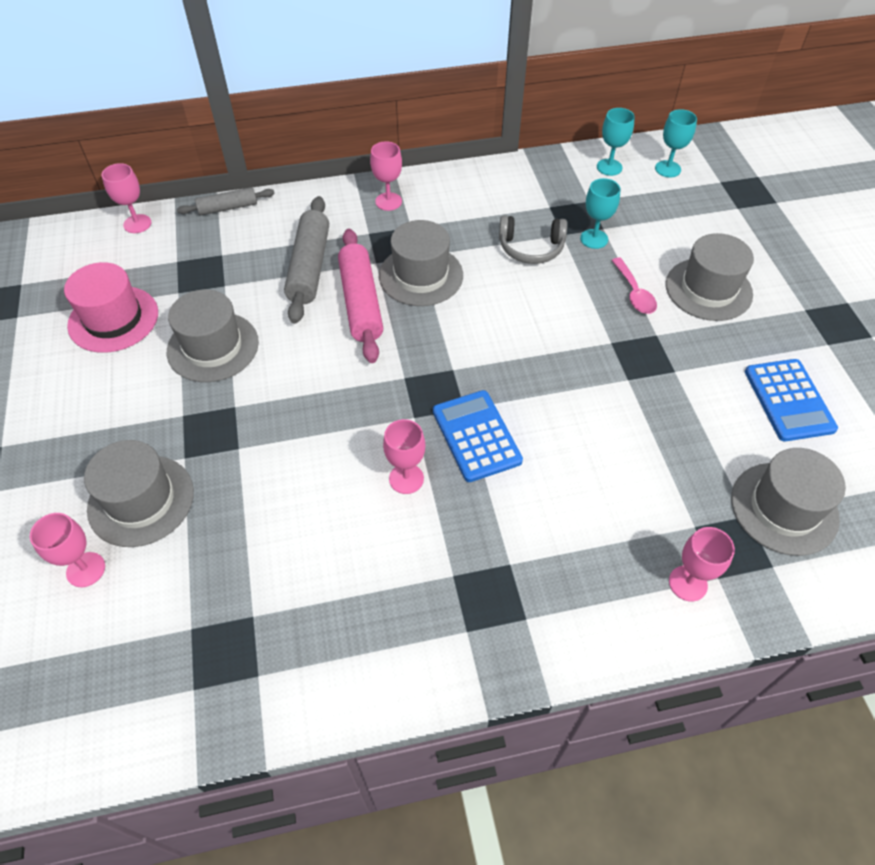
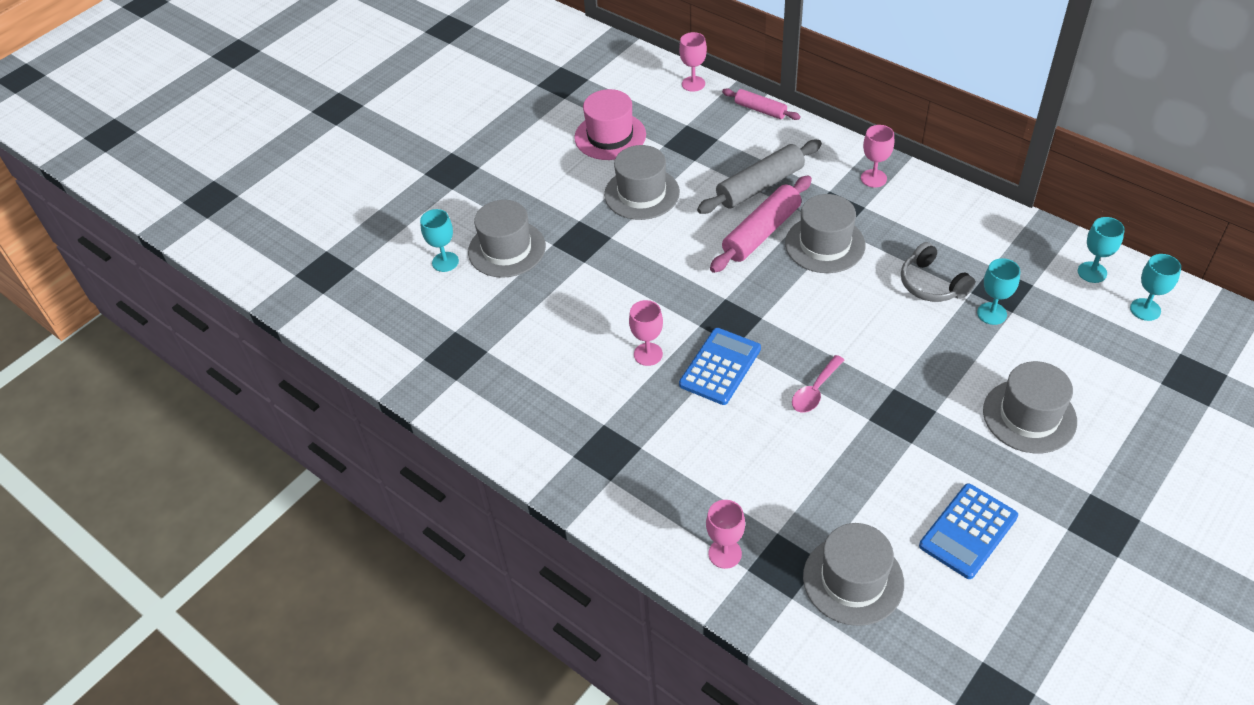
camera: 55 degrees right, 5 degrees down
pink goblet [30,513,105,587] -> turquoise goblet [420,209,459,272]
grey rolling pin [177,187,275,216] -> pink rolling pin [722,89,801,120]
pink spoon [611,258,657,314] -> pink spoon moved to [792,355,845,413]

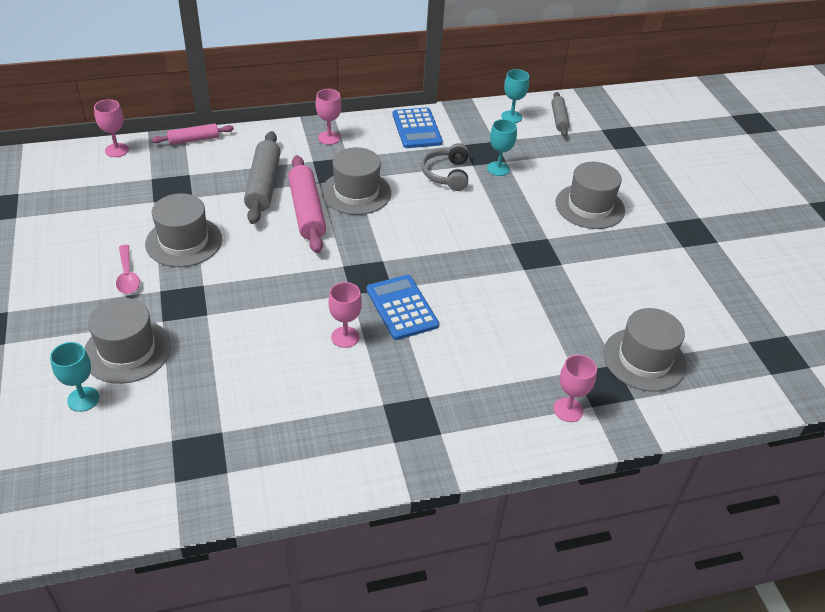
camera: 60 degrees left, 5 degrees down
pink hat [574,89,646,160] -> none
pink spoon [792,355,845,413] -> pink spoon moved to [116,245,140,294]
grey headphones [901,242,975,302] -> grey headphones turned 90 degrees clockwise [421,143,469,191]
blue calculator [919,483,1018,579] -> blue calculator moved to [393,107,443,148]
turquoise goblet [1130,254,1181,321] -> grey rolling pin [551,92,570,137]

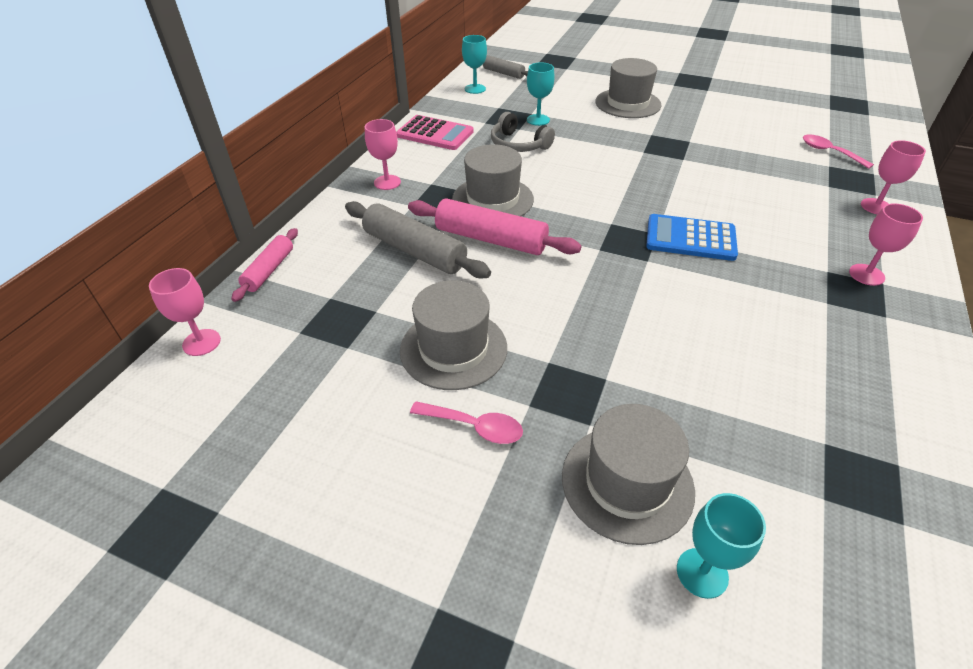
camera: 50 degrees left, 0 degrees up
pink goblet [329,282,362,348] -> pink goblet moved to [849,203,923,286]
blue calculator [393,107,443,148] -> pink calculator [396,115,474,150]
grey hat [603,308,687,392] -> pink spoon [803,134,874,169]

